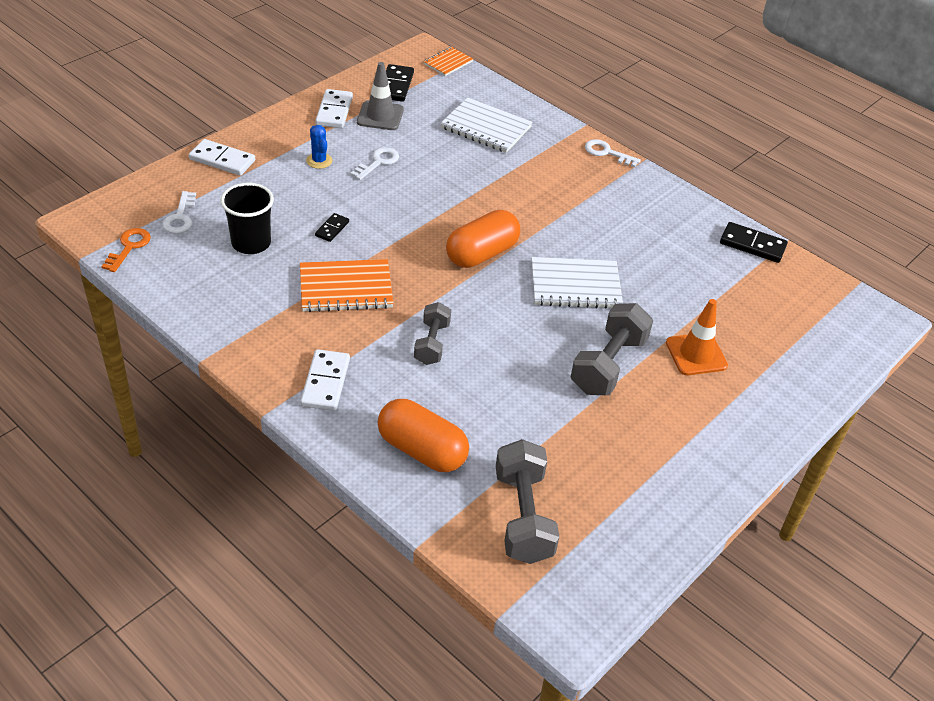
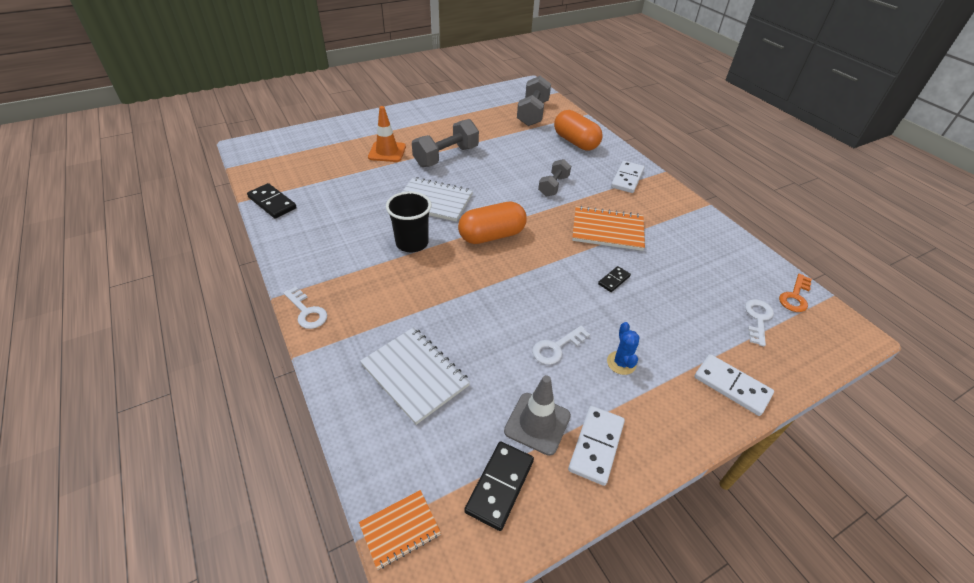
camera: 160 degrees left, 0 degrees up
black cup [221,183,274,254] -> black cup moved to [386,191,431,252]

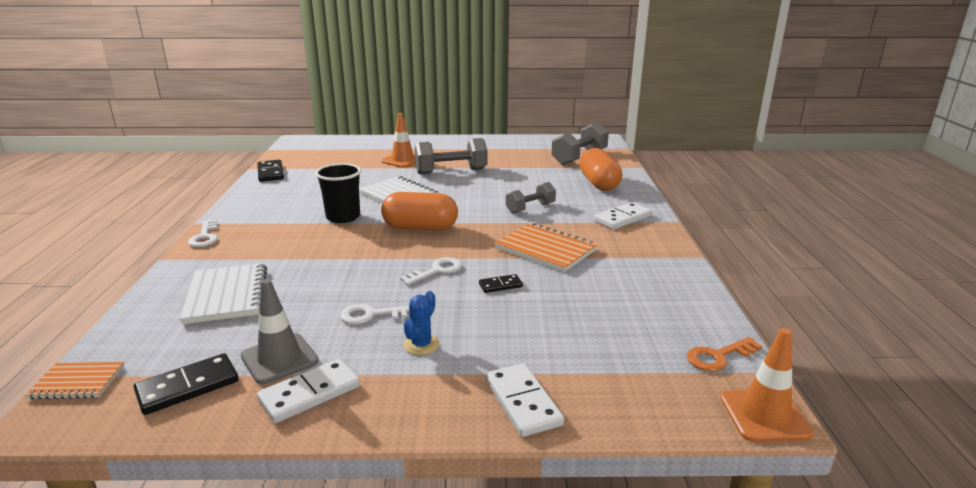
camera: 30 degrees right, 20 degrees down
white key [745,299,774,346] -> white key moved to [400,257,462,285]
none -> orange traffic cone [720,328,814,442]

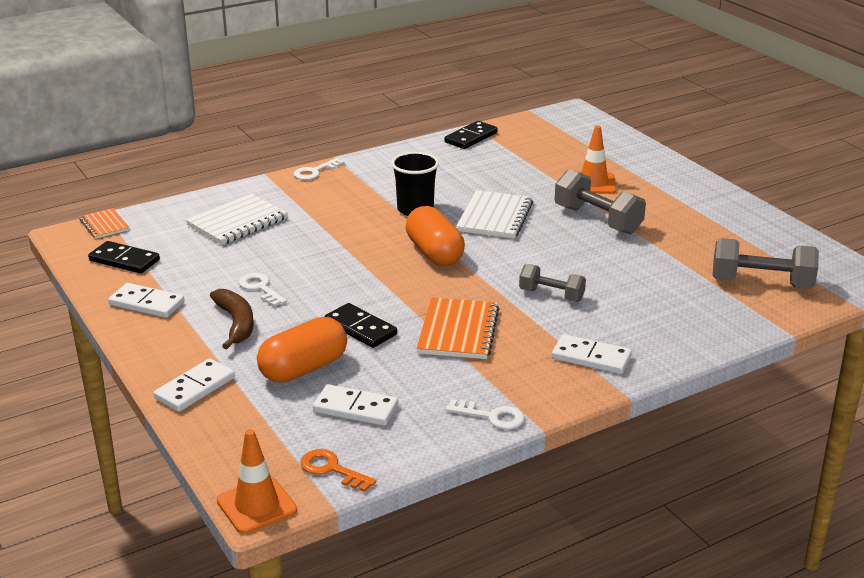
camera: 60 degrees right, 5 degrees up
grey traffic cone [241,279,319,385] -> none
white key [400,257,462,285] -> white key moved to [445,399,524,429]
blue cactus [404,291,440,355] -> brown banana [210,289,254,350]
black domino [479,274,523,293] -> black domino [324,303,397,348], size x1.71
orange capsule [579,148,622,191] -> orange capsule moved to [257,317,347,383]
none -> white domino [313,384,398,426]

